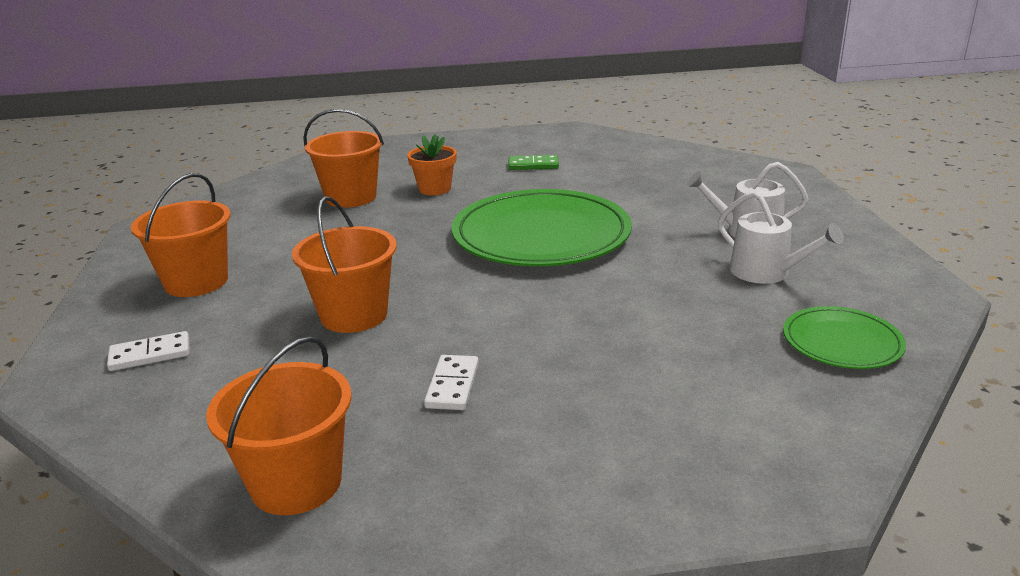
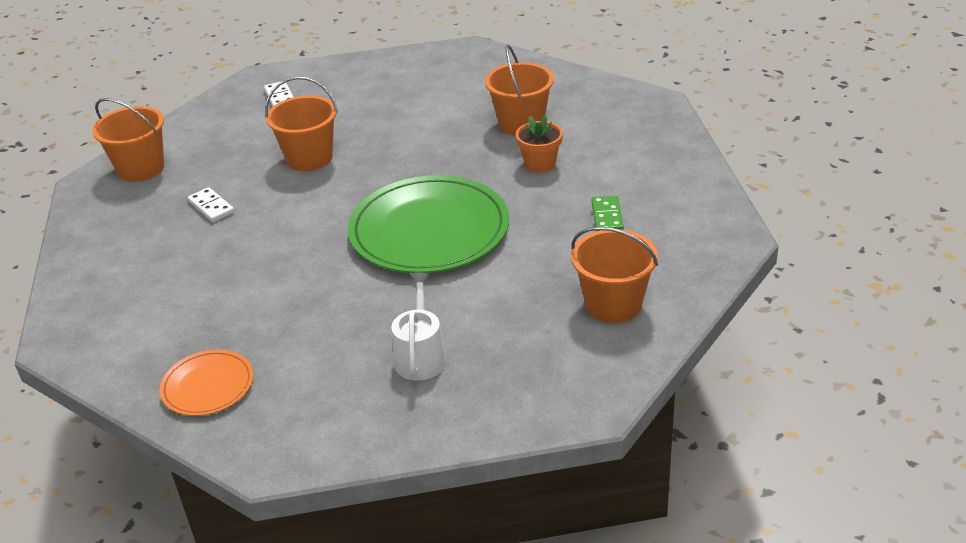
camera: 90 degrees right, 10 degrees up
orange bucket [131,173,231,297] -> orange bucket moved to [571,227,658,323]
white domino [424,355,479,410] -> white domino turned 45 degrees clockwise [188,187,234,222]
white watering can [718,191,844,284] -> none
green plate [783,306,906,369] -> orange plate [160,350,254,416]

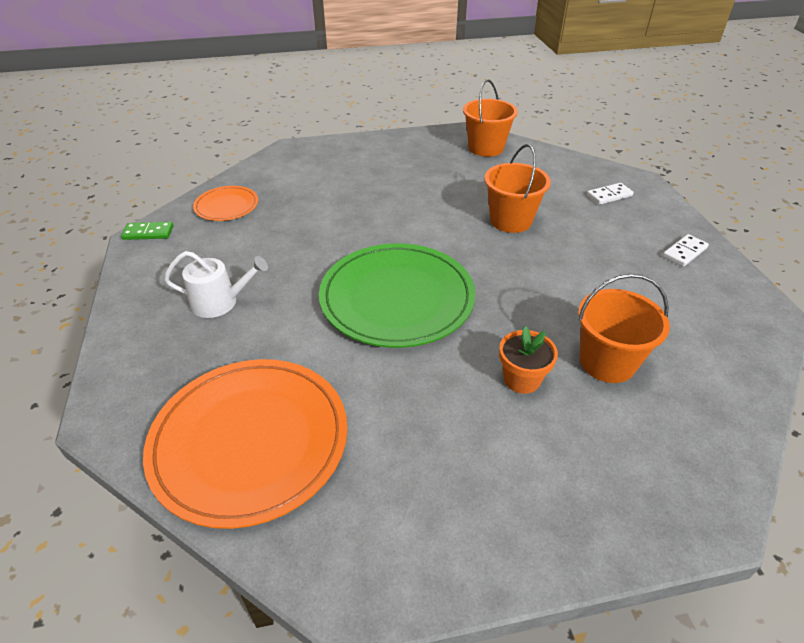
camera: 85 degrees right, 5 degrees up
white domino [188,187,234,222] -> white domino moved to [663,234,709,267]
orange bucket [571,227,658,323] -> orange plate [143,359,348,529]
green domino [591,196,624,231] -> green domino moved to [121,222,173,240]

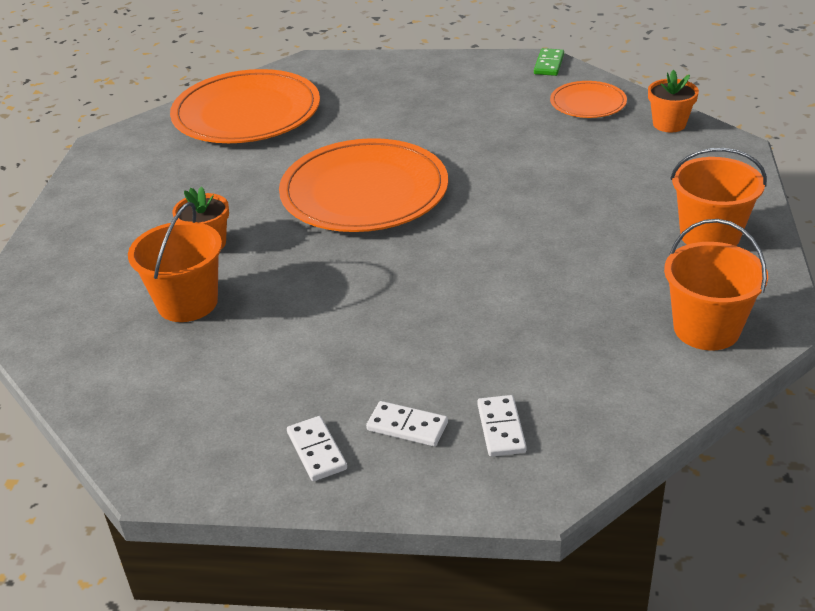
camera: 110 degrees right, 5 degrees down
white watering can [164,251,268,318] -> none
green plate [319,243,476,348] -> orange plate [279,138,448,232]
orange bucket [484,144,551,233] -> orange bucket moved to [670,148,767,246]
none -> white domino [366,401,448,447]
none -> orange flower pot [648,70,699,132]

